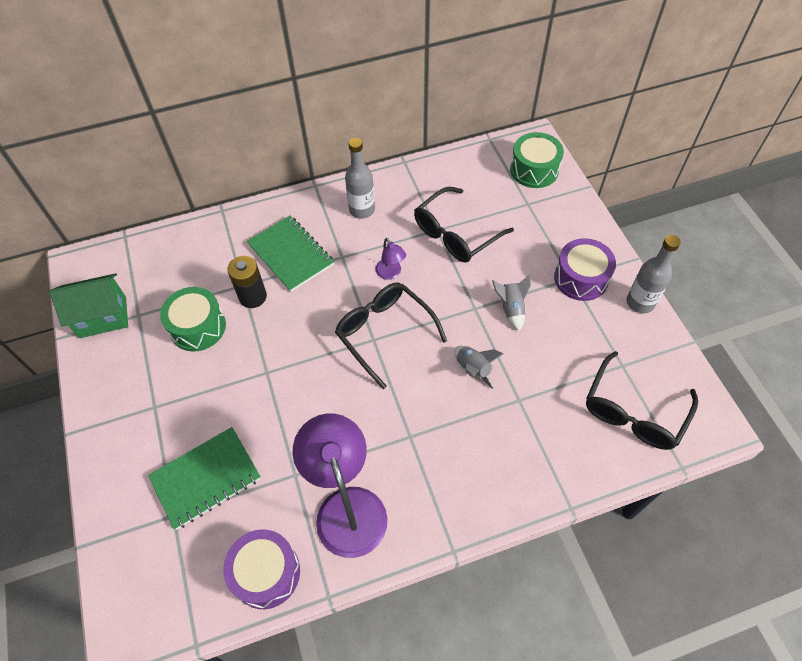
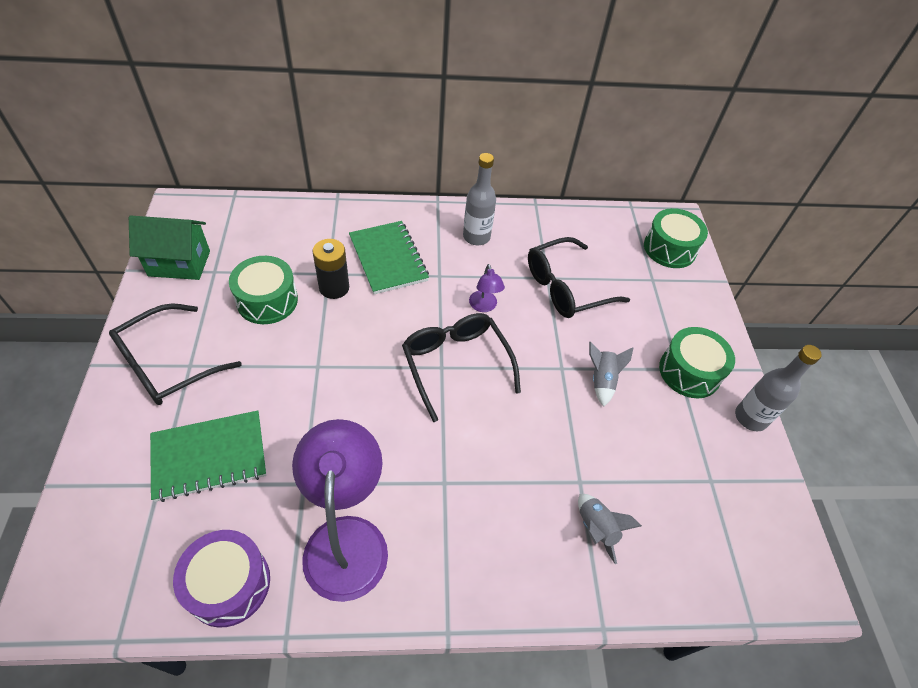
camera: 10 degrees right, 5 degrees down
grey rocket [454,346,503,390] -> grey rocket moved to [578,494,642,564]
purple drum [554,238,616,301] -> green drum [659,327,735,398]
black glasses [586,351,698,450] -> black glasses moved to [109,303,242,405]

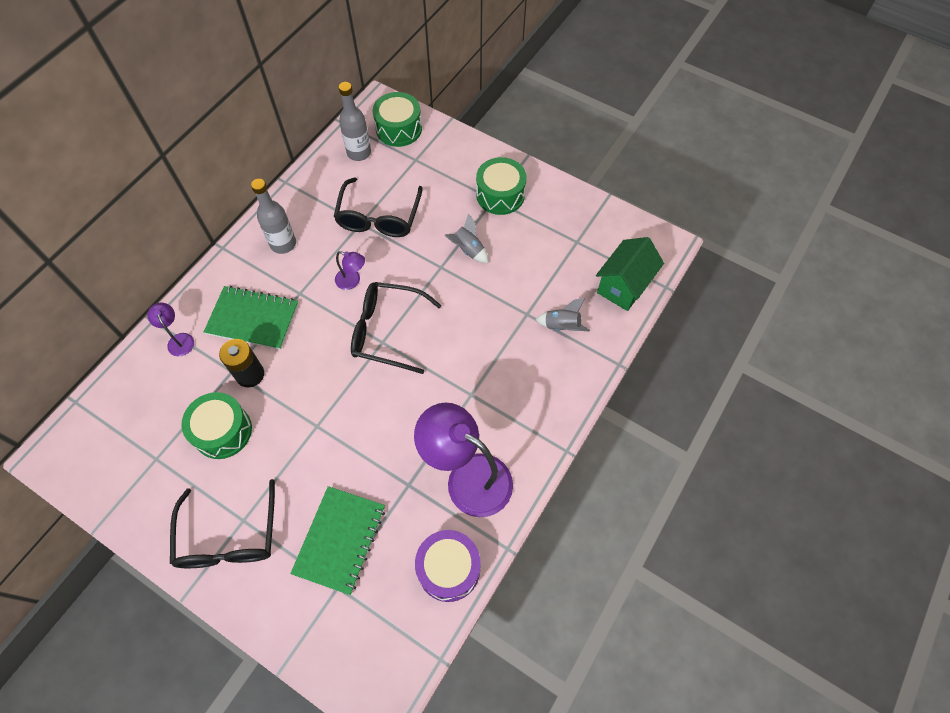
camera: 50 degrees left, 10 degrees up
green house [129,215,210,280] -> green house moved to [596,237,664,311]
grey bottle [735,345,822,431] -> grey bottle moved to [339,82,371,161]
none -> purple lamp [147,303,194,356]

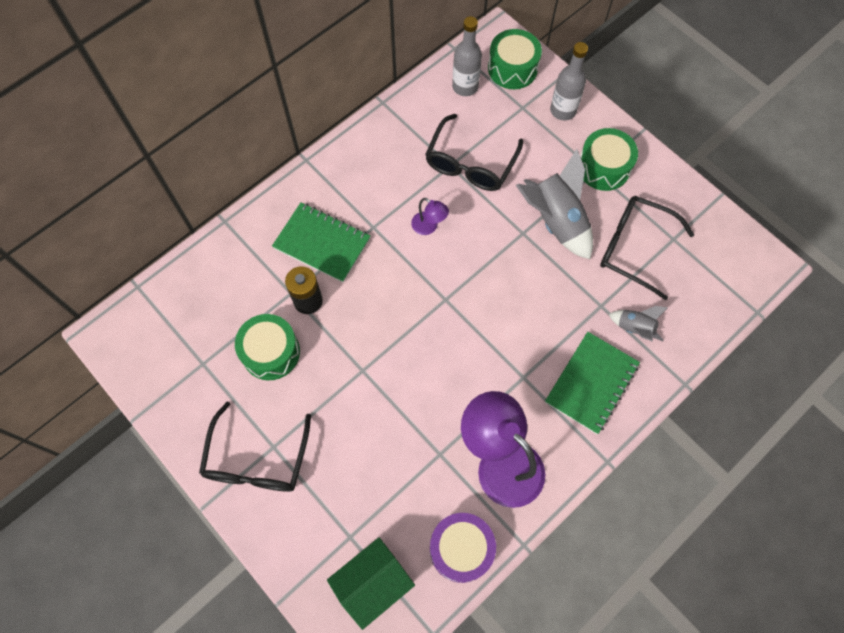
camera: 15 degrees right, 5 degrees up
purple lamp [147,303,194,356] -> none
grey bottle [251,179,296,254] -> grey bottle moved to [550,42,588,120]
green notebook [290,486,385,595] -> green notebook moved to [545,332,640,434]
black glasses [351,282,442,374] -> black glasses moved to [600,196,695,300]
grey rocket [444,213,488,263] -> grey rocket [516,149,593,259], size x1.92
green house [596,237,664,311] -> green house moved to [327,537,415,630]

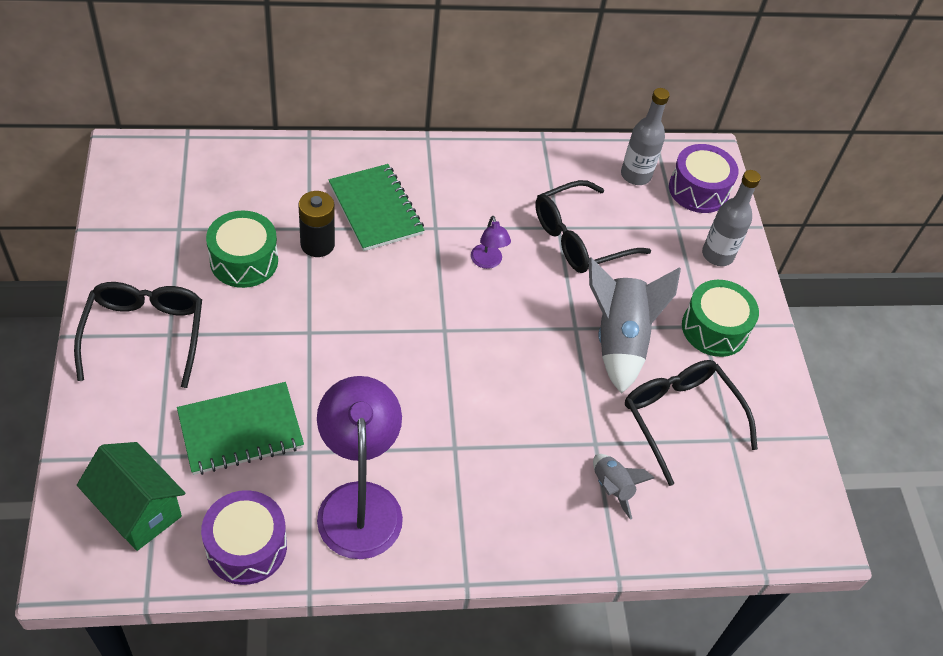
camera: 30 degrees right, 15 degrees down
black glasses [199,402,311,492] -> black glasses turned 135 degrees clockwise [74,282,202,388]
green house [327,537,415,630] -> green house turned 45 degrees clockwise [77,442,185,551]
green drum [488,29,542,89] -> purple drum [669,144,738,213]
green notebook [545,332,640,434] -> green notebook moved to [177,382,304,475]

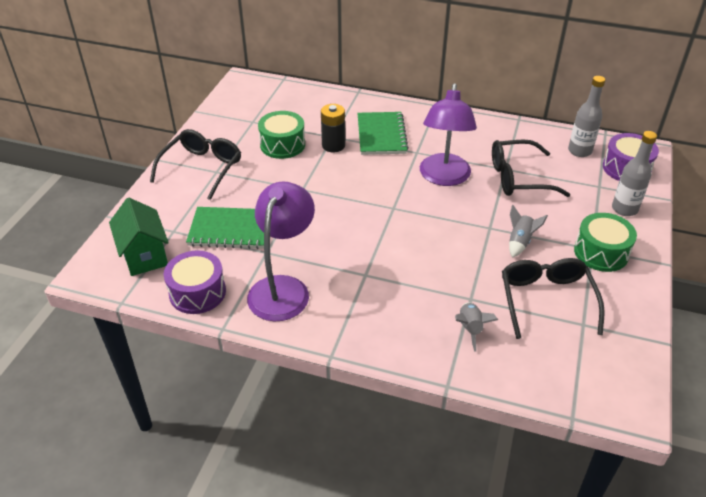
camera: 30 degrees right, 10 degrees down
purple lamp [471,216,511,269] -> purple lamp [420,83,477,186], size x2.24
grey rocket [589,257,681,394] -> grey rocket [509,205,548,258], size x0.52

